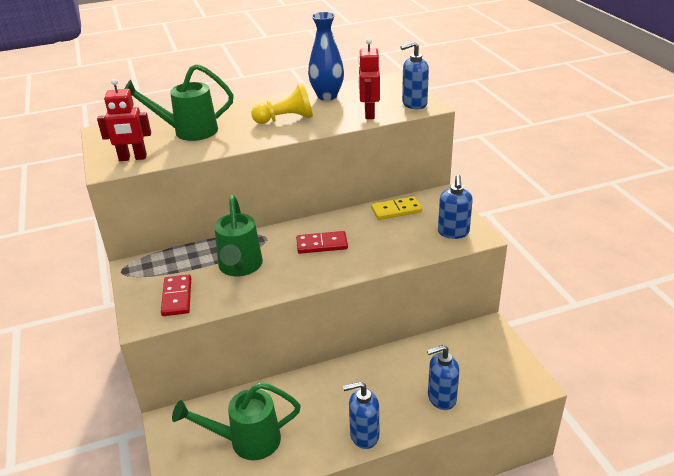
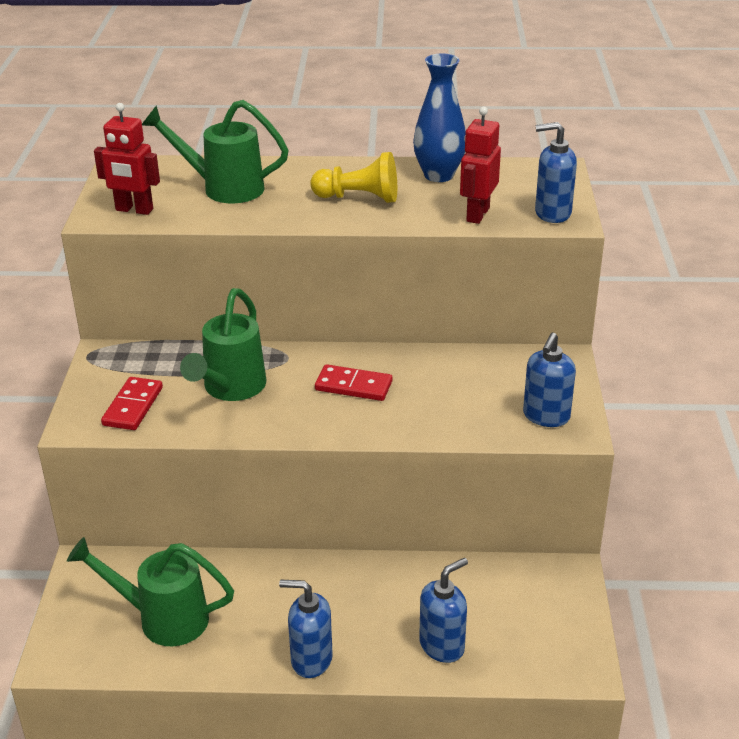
camera: 20 degrees right, 0 degrees up
yellow domino [371,196,422,220] -> none
blue soap dispenser [427,345,459,410] -> blue soap dispenser turned 135 degrees clockwise [419,558,468,663]

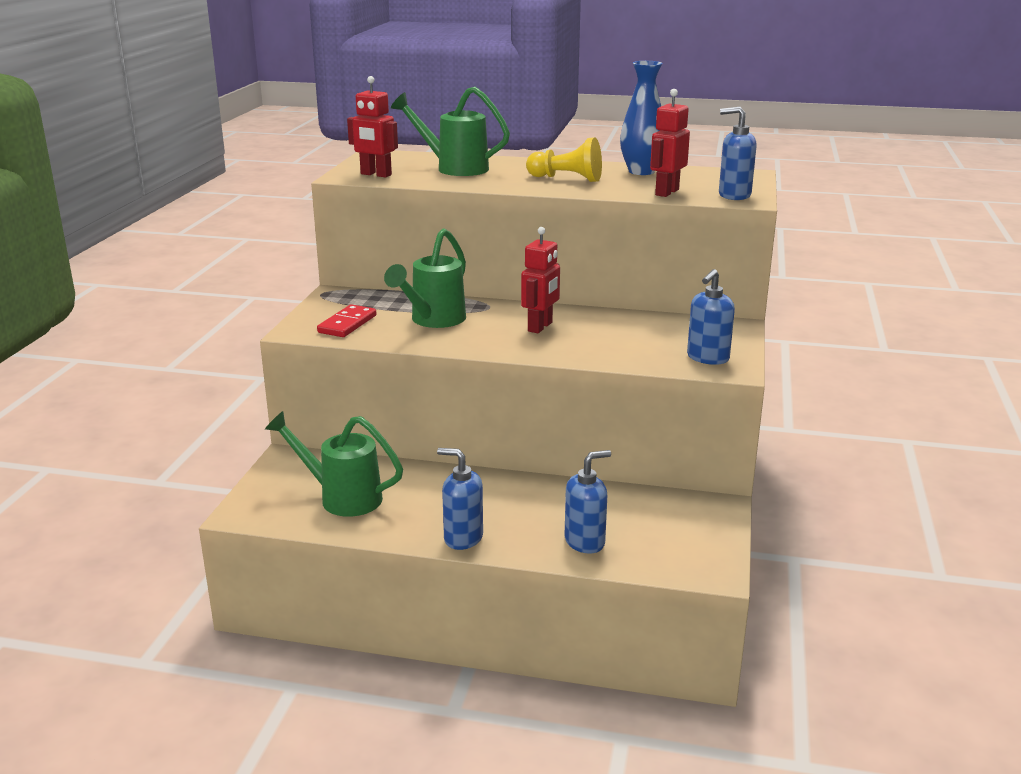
camera: 10 degrees right, 10 degrees down
red domino [315,364,393,401] -> red robot [521,227,560,333]

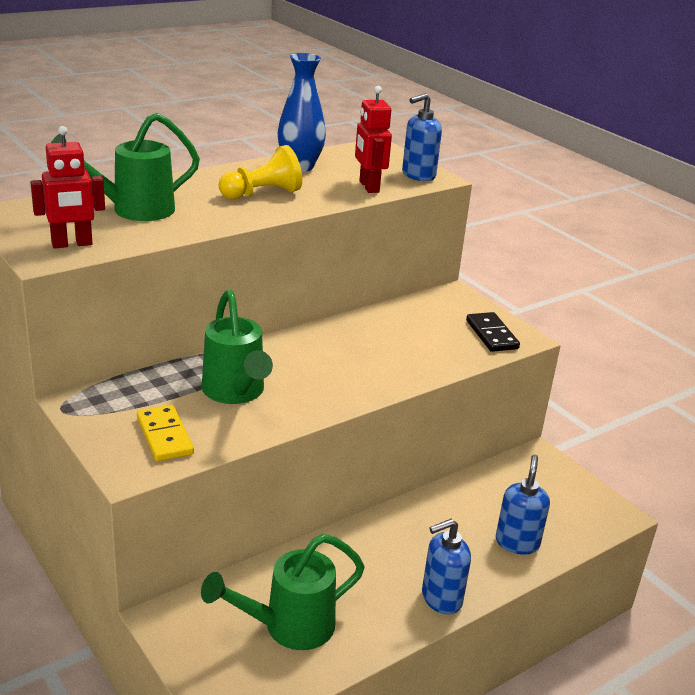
camera: 50 degrees left, 5 degrees up
red domino [317,304,376,337] -> yellow domino [137,405,194,461]
red robot [521,227,560,333] -> none
blue soap dispenser [687,269,735,365] -> black domino [466,312,520,352]

